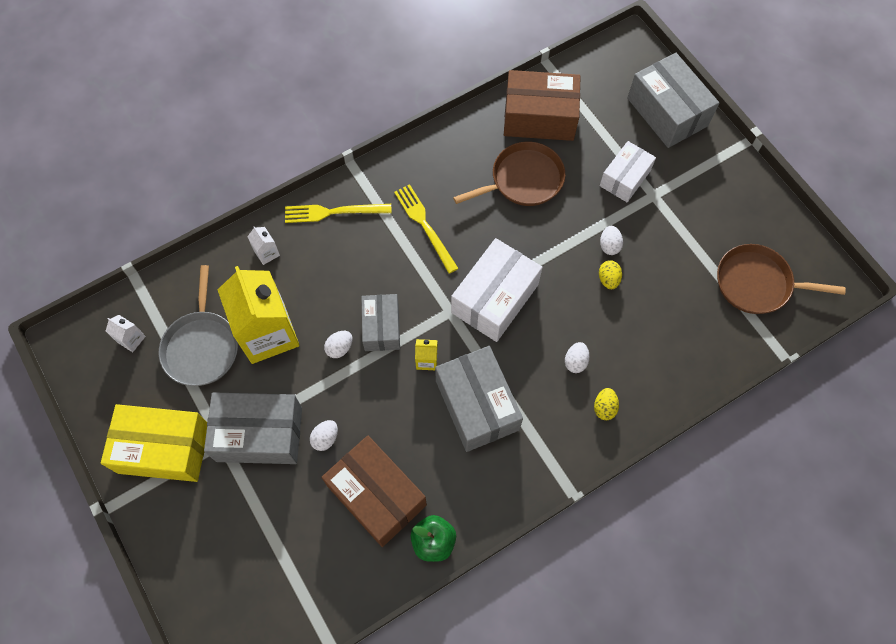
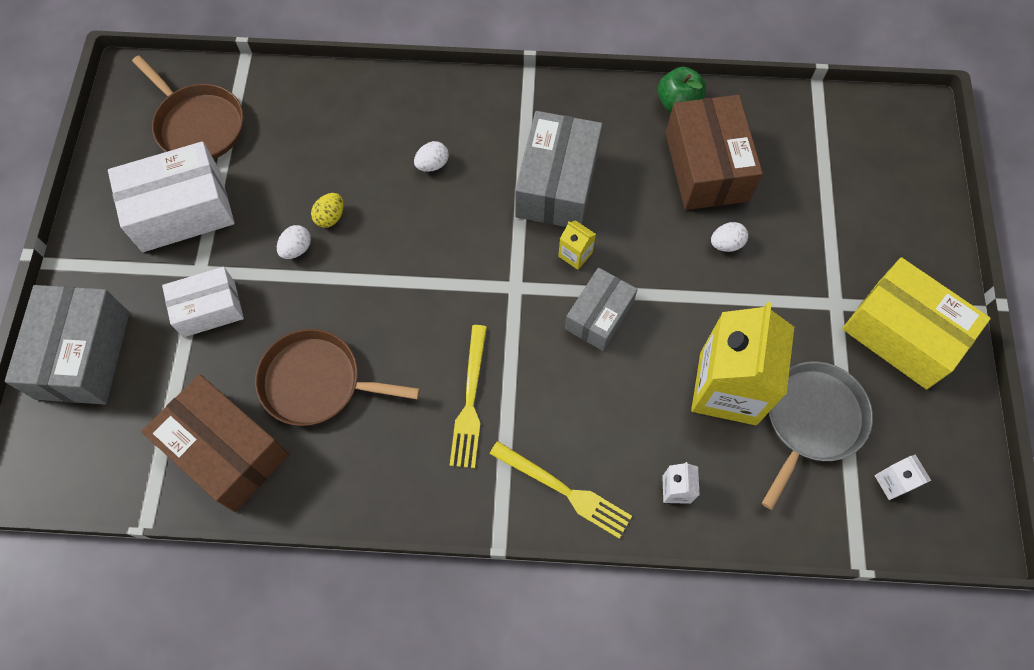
camera: 145 degrees left, 0 degrees up
grey box [204,392,302,464] -> none
white egg [324,331,353,358] -> none
white box [451,238,543,342] -> white box moved to [108,141,235,252]
yellow egg [594,388,619,420] -> none

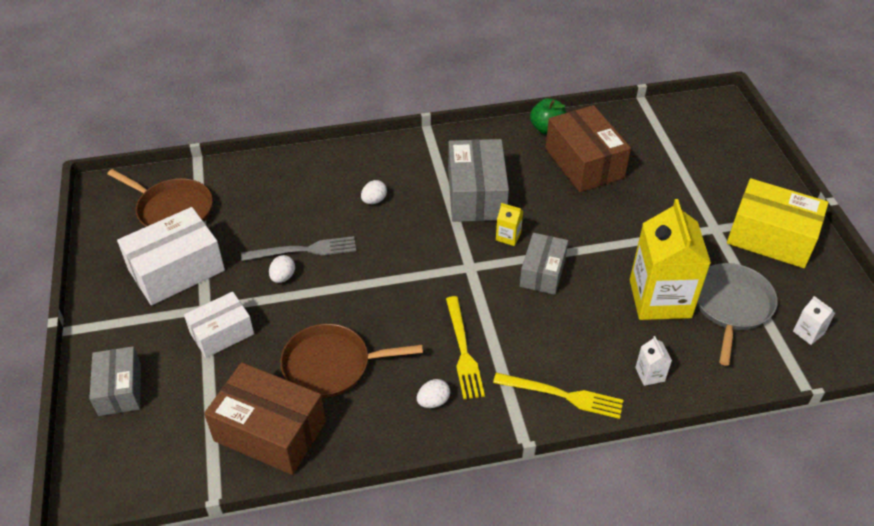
camera: 15 degrees left, 20 degrees down
grey box [5,285,130,405] -> grey box [89,346,141,416], size x0.63
yellow egg [311,193,344,228] -> grey fork [241,236,356,261]
white egg [711,222,748,252] -> white egg moved to [417,379,450,408]

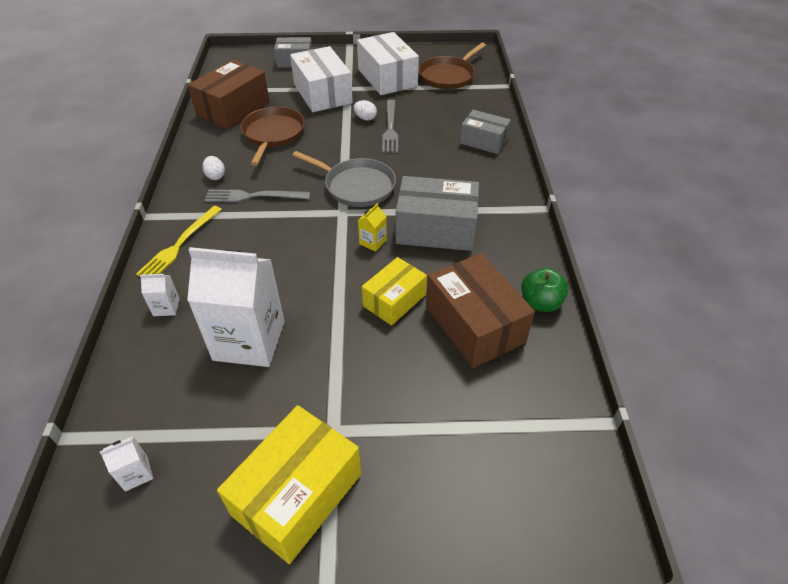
camera: 100 degrees right, 0 degrees up
white box [184,292,254,358] -> white box [290,46,353,112], size x1.59
white egg [361,180,387,204] -> none
yellow fork [446,296,485,399] -> grey fork [205,190,310,202]
grey box [520,233,568,295] -> grey box moved to [460,110,511,154]
brown box [545,105,631,192] -> brown box turned 75 degrees clockwise [426,253,535,368]
yellow carton [630,199,711,320] -> white carton [187,247,285,367]
grey pan [697,263,778,366] -> grey pan moved to [292,151,396,207]
none -> yellow box [362,257,427,326]

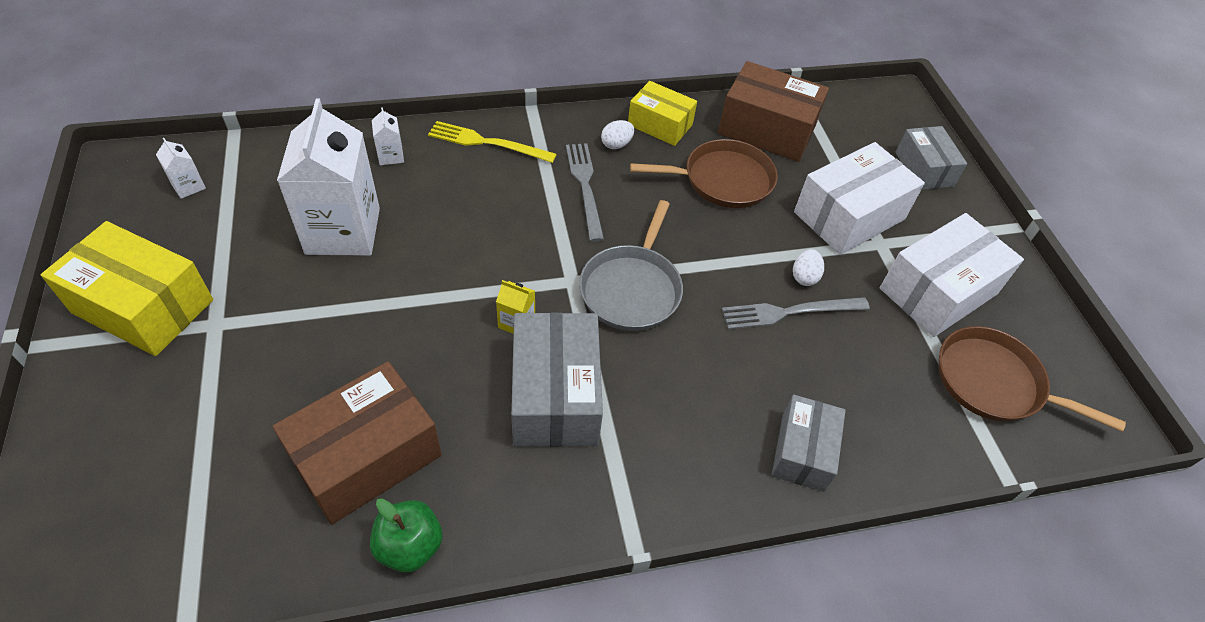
camera: 75 degrees right, 5 degrees up
yellow box [362,257,427,326] -> yellow box moved to [628,81,697,146]

